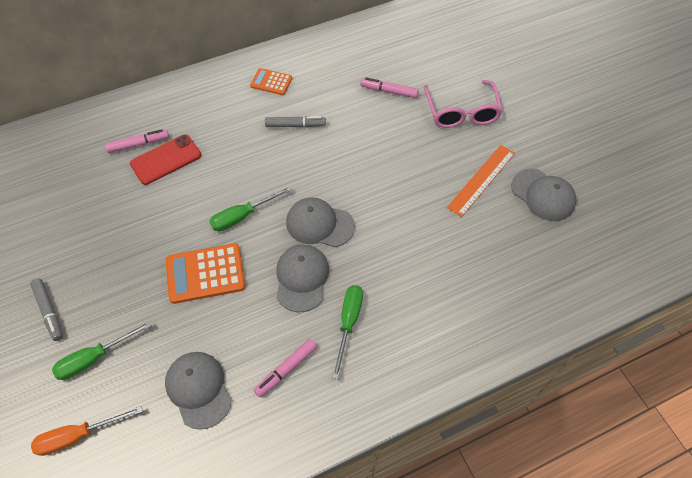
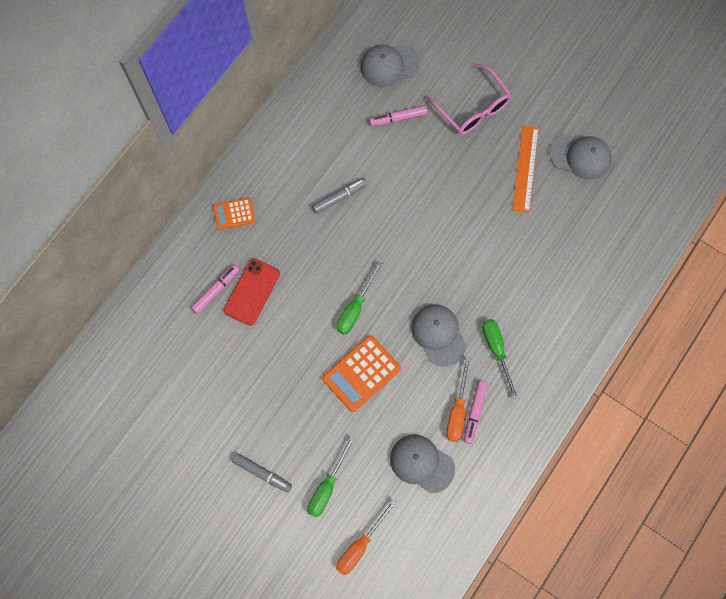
camera: 30 degrees left, 15 degrees up
orange calculator [250,68,292,95] -> orange calculator moved to [213,197,255,230]
grey cap [286,197,355,247] -> grey cap moved to [360,44,420,87]
none -> orange screwdriver [446,357,471,442]

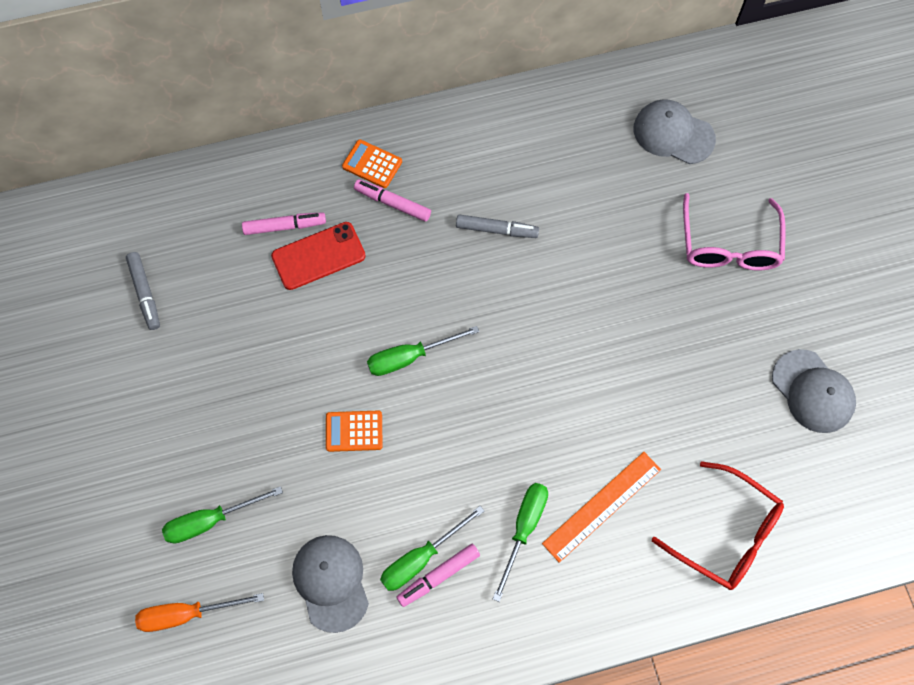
camera: 40 degrees right, 5 degrees down
grey marker [232,453,292,493] -> grey marker moved to [126,252,160,330]
orange calculator [322,335,401,412] -> orange calculator [326,410,383,452], size x0.59
pink marker [369,105,427,126] -> pink marker moved to [354,179,431,222]
grey cap [411,304,467,366] -> none
orange screwdriver [446,357,471,442] -> green screwdriver [380,506,484,591]
orange ruler [513,125,539,213] -> orange ruler moved to [542,452,661,563]
none -> red glasses [652,461,784,590]

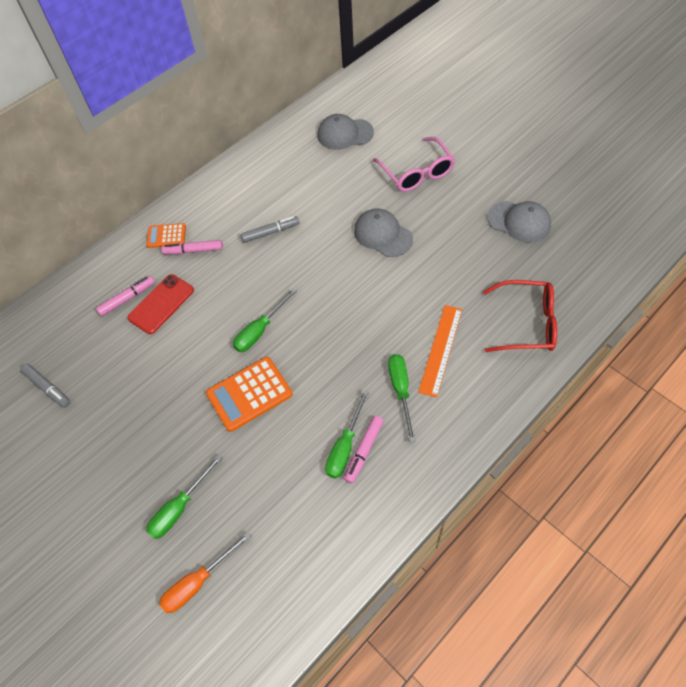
camera: 25 degrees left, 10 degrees down
grey cap [292,535,369,633] -> grey cap moved to [354,208,413,257]
orange calculator [326,410,383,452] -> orange calculator [206,357,293,432], size x1.68

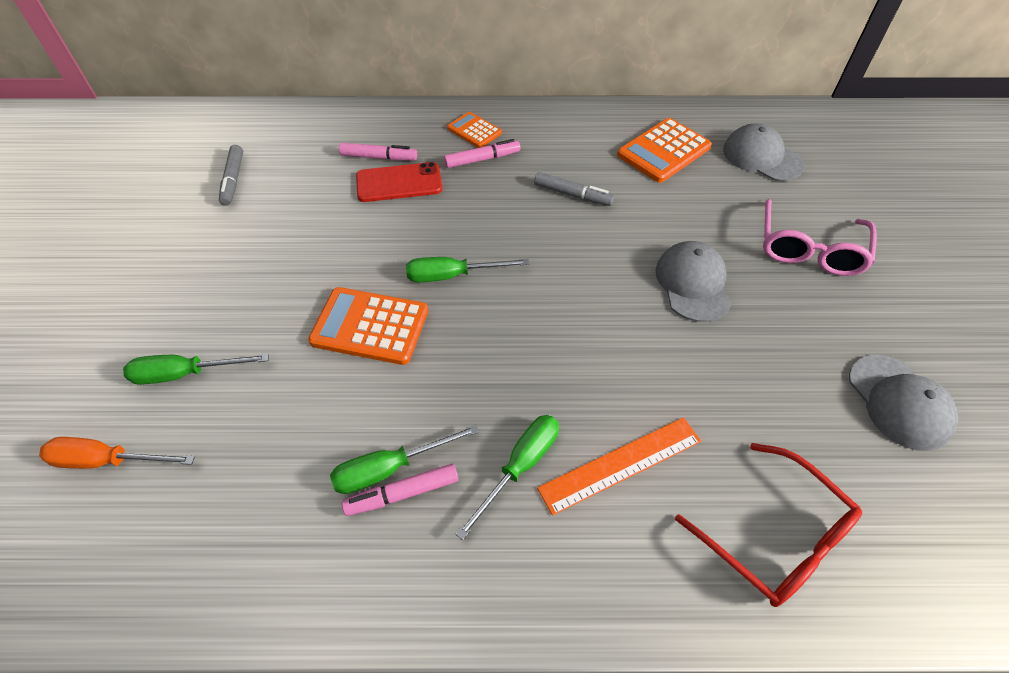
camera: 40 degrees right, 5 degrees down
pink marker [161,240,223,254] -> pink marker turned 120 degrees clockwise [444,139,521,168]
none -> orange calculator [617,118,712,183]

